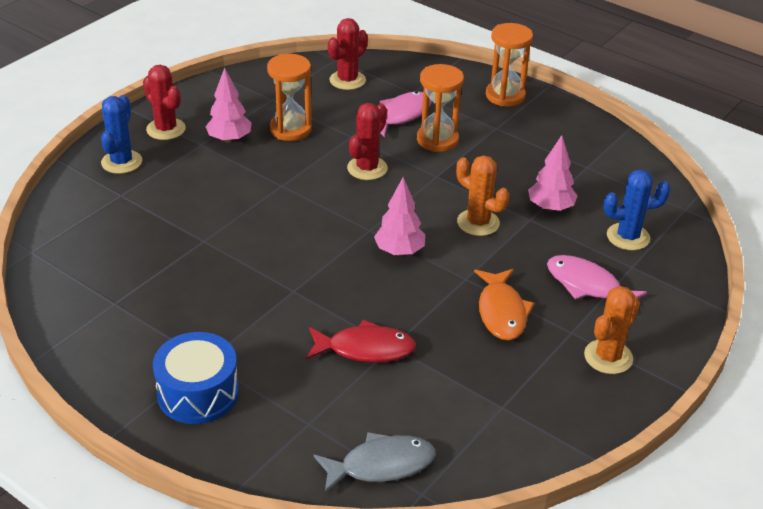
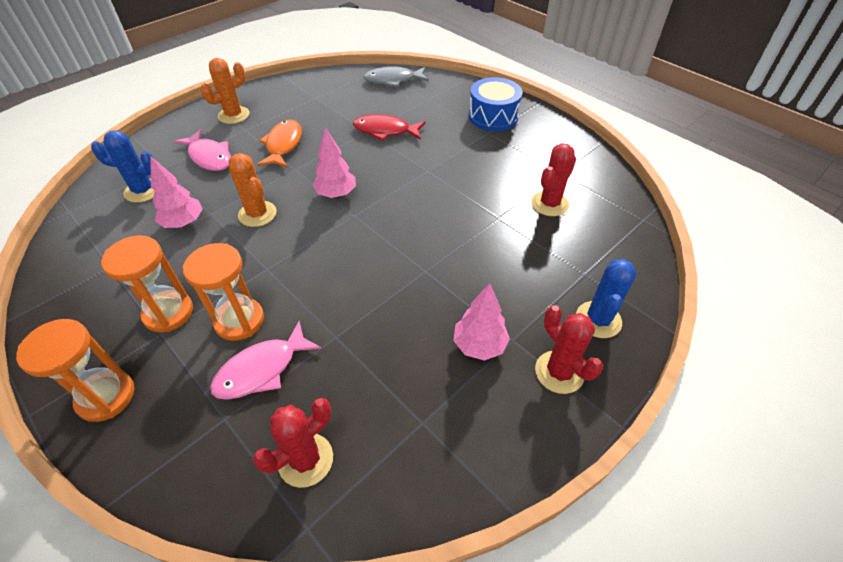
camera: 170 degrees left, 10 degrees up
orange hourglass [267,54,312,141] -> orange hourglass moved to [101,235,193,333]
red cactus [347,103,388,180] -> red cactus moved to [531,143,576,216]

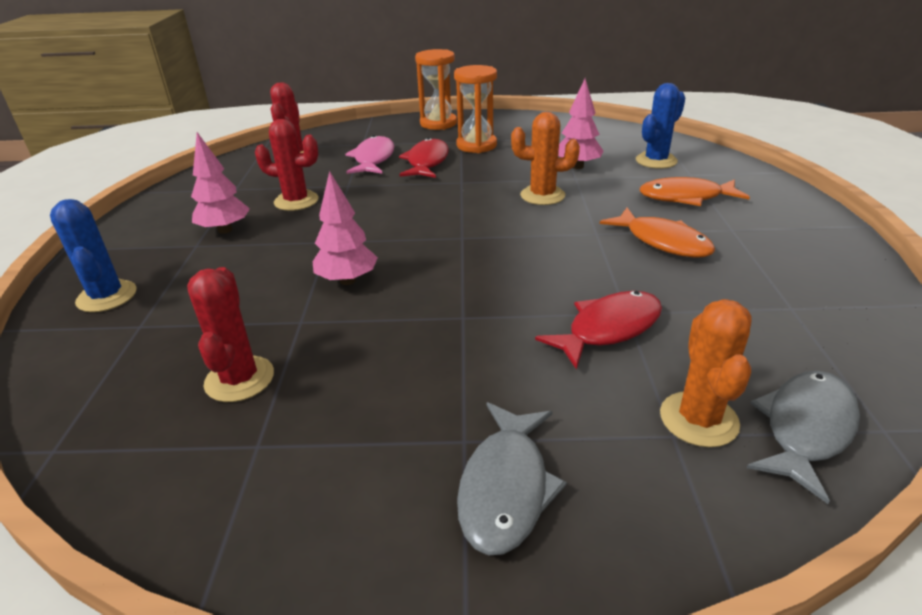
camera: 135 degrees right, 15 degrees down
pink fish [174,129,231,171] -> orange fish [639,177,750,206]
orange hourglass [183,243,264,341] -> red fish [399,138,449,178]
orange cactus [200,58,250,124] -> orange cactus moved to [660,299,752,447]
pink tree [313,127,356,198] -> pink tree moved to [313,171,378,285]
blue drum [469,77,523,131] -> grey fish [457,402,567,555]
red cactus [535,305,603,394] -> red cactus moved to [255,119,318,211]

